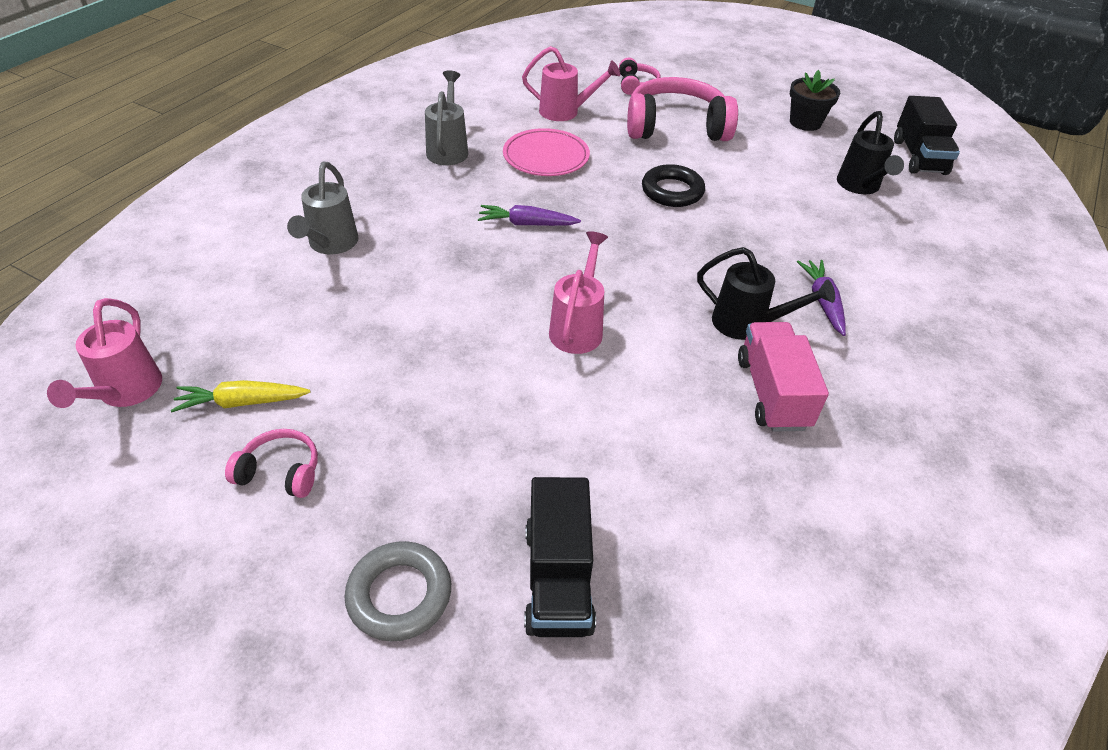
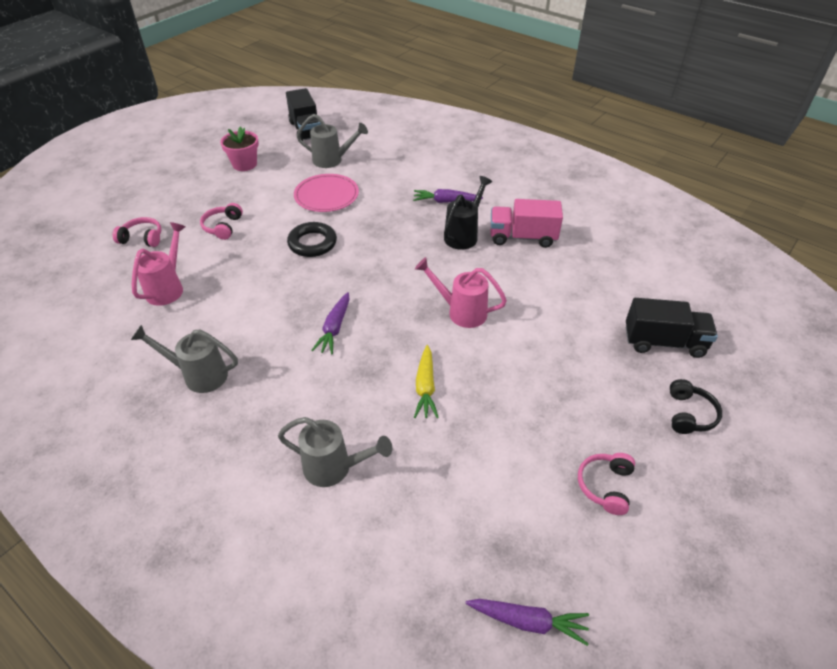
camera: 80 degrees left, 0 degrees up
pink watering can [47,298,162,408] -> purple carrot [465,599,589,646]
yellow carrot [171,380,311,412] -> yellow carrot moved to [414,345,439,418]
grey ring [344,541,451,641] -> black headphones [670,379,722,434]
pink plate [503,128,590,176] -> pink plate moved to [294,174,359,212]
pink headphones [627,77,738,141] -> pink headphones [200,203,243,240], size x0.48
black flower pot [790,70,840,131] -> pink flower pot [220,126,259,171]
black watering can [837,111,904,194] -> grey watering can [297,114,368,168]
black truck [894,96,960,175] -> black truck turned 60 degrees clockwise [286,88,321,141]

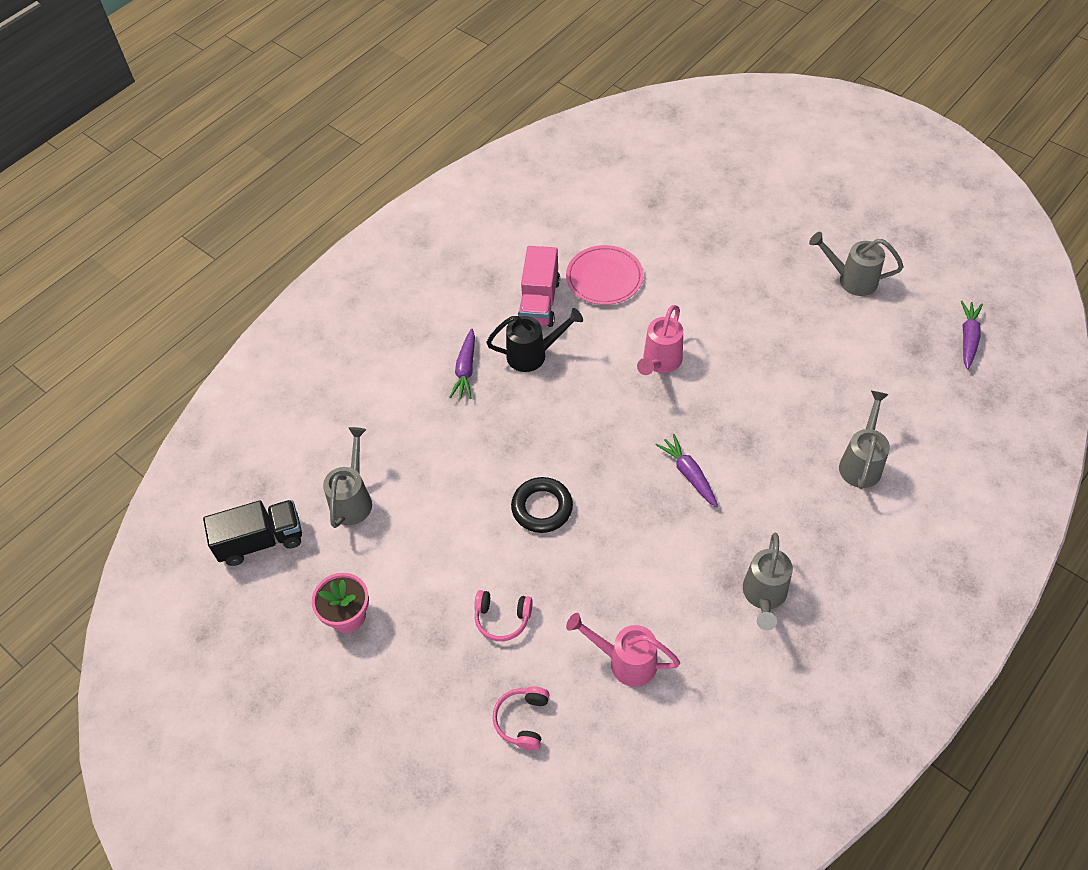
camera: 85 degrees left, 10 degrees up
pink plate [294,174,359,212] -> pink plate moved to [566,245,643,305]
purple carrot [311,292,350,355] -> purple carrot turned 135 degrees counterclockwise [656,434,718,507]
yellow carrot [414,345,439,418] -> none
black watering can [444,176,492,250] -> black watering can turned 135 degrees clockwise [486,308,583,372]
pink headphones [578,453,635,515] -> grey watering can [809,232,904,296]
black truck [626,298,718,358] -> none
black headphones [670,379,722,434] -> none

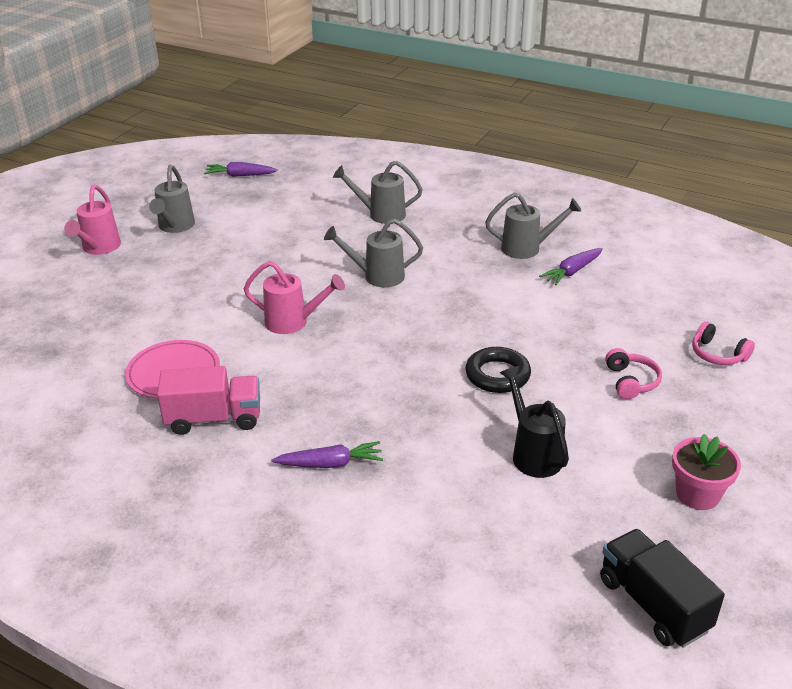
camera: 105 degrees left, 20 degrees down
grey watering can [323,427,372,528] -> grey watering can moved to [324,219,423,287]
black watering can [486,308,583,372] -> black watering can moved to [500,366,569,478]
pink headphones [493,686,550,751] -> pink headphones turned 45 degrees clockwise [692,321,755,365]
pink watering can [566,613,680,687] -> pink watering can moved to [64,184,121,255]
purple carrot [656,434,718,507] -> purple carrot moved to [539,248,603,285]

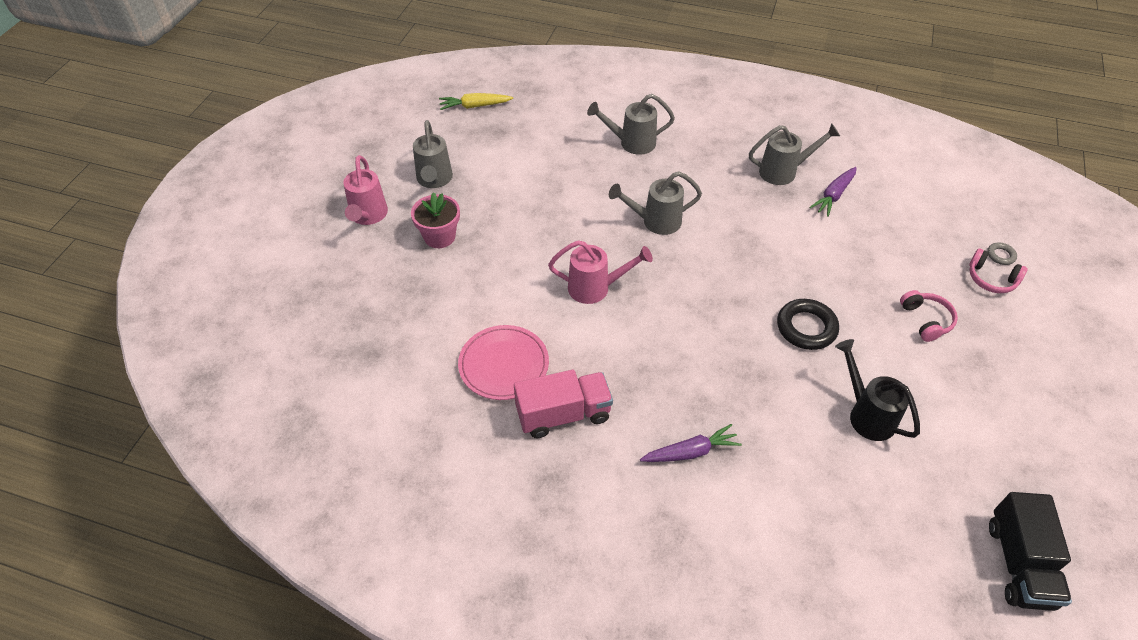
camera: 10 degrees left, 15 degrees up
purple carrot [204,162,278,177] -> yellow carrot [439,93,513,110]
black truck [600,529,725,647] -> black truck turned 135 degrees counterclockwise [989,492,1072,611]
pink flower pot [672,434,741,510] -> pink flower pot moved to [411,192,460,248]
none -> grey ring [987,243,1017,265]

